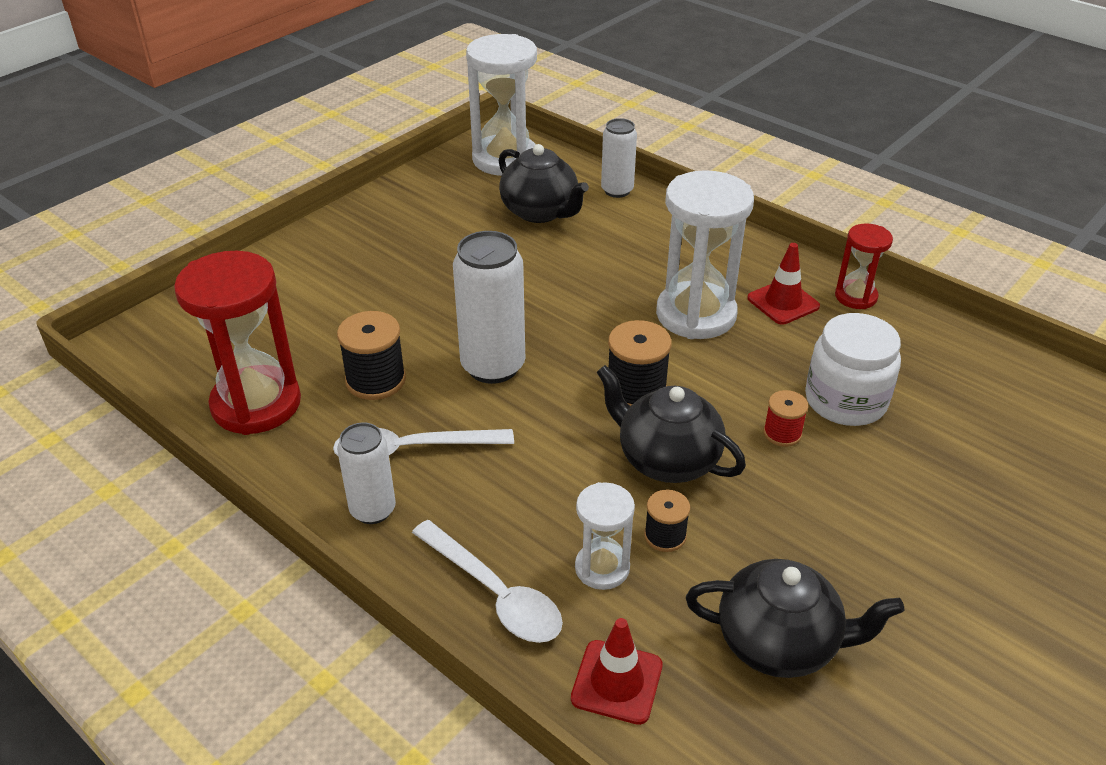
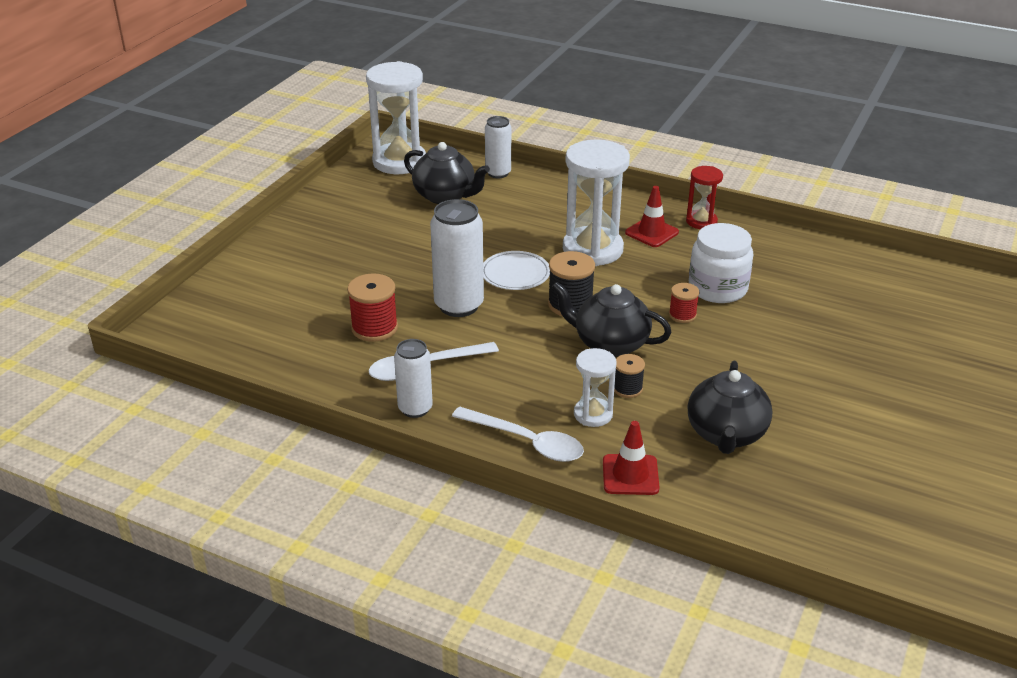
camera: 15 degrees left, 5 degrees down
red hourglass [174,251,301,435] -> none
black spool [337,311,406,400] -> red spool [347,274,398,342]
black teapot [686,559,904,678] -> black teapot turned 105 degrees clockwise [688,361,772,454]
none -> white plate [483,251,550,290]

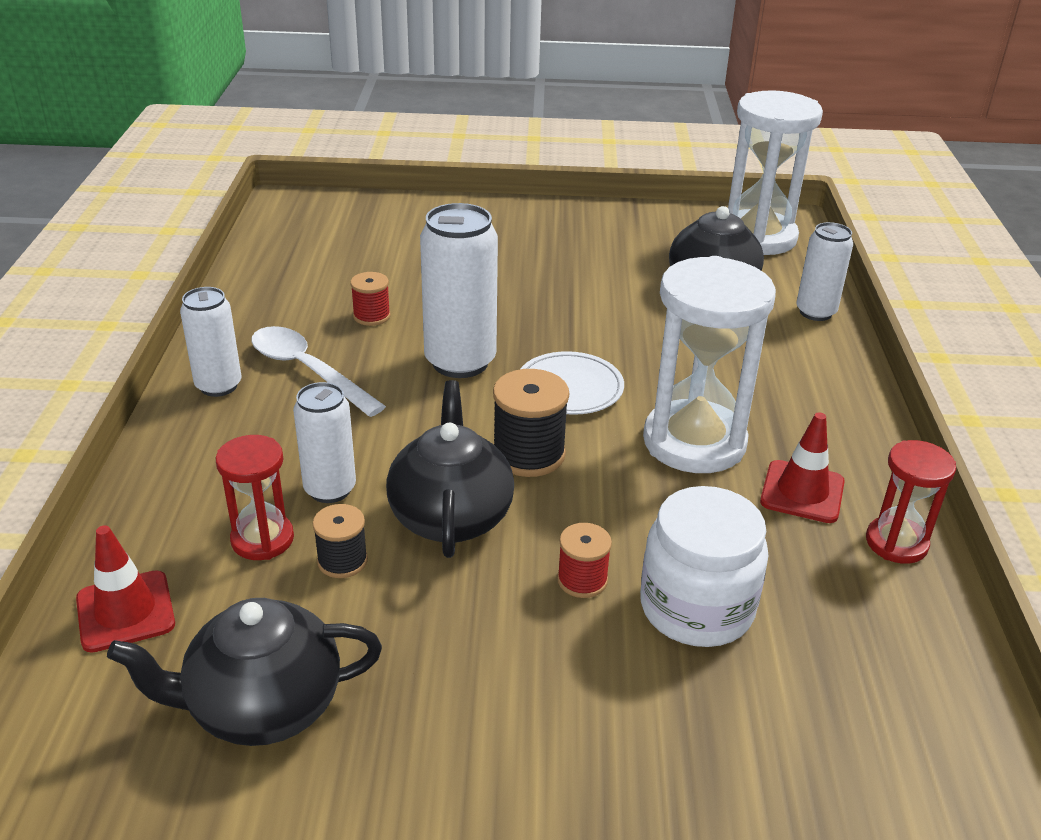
camera: 65 degrees right, 0 degrees up
red spool [347,274,398,342] -> red spool [350,272,390,326], size x0.60
white spoon [452,407,584,462] -> none
white hourglass [574,348,617,427] -> red hourglass [216,435,294,560]
none -> white can [293,382,356,503]

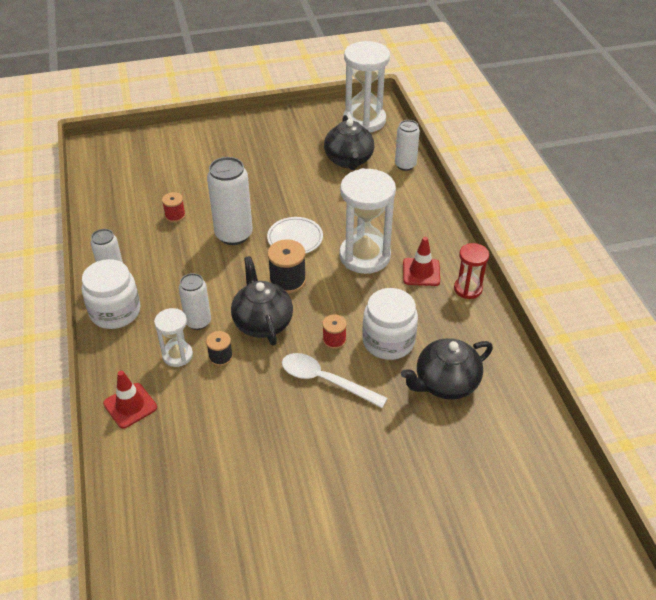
camera: 15 degrees left, 10 degrees up
black teapot [107,598,382,746] -> black teapot moved to [401,338,493,400]
red hourglass [216,435,294,560] -> white hourglass [154,308,193,367]
white spoon [251,326,386,417] -> white spoon moved to [282,353,388,408]
none -> white jar [82,259,141,329]

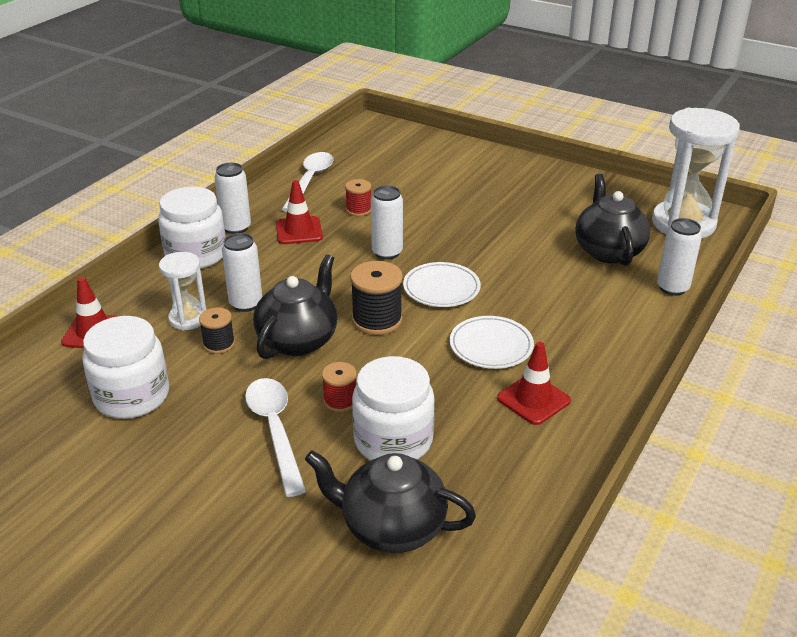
camera: 45 degrees right, 10 degrees down
white can [207,157,253,245] -> white can [371,185,403,260], size x0.62
black teapot [324,115,374,170] -> black teapot turned 135 degrees clockwise [575,174,650,266]
white hourglass [339,168,396,274] -> white plate [450,316,534,369]
red hourglass [454,243,489,299] -> none
none -> white jar [82,316,169,419]
none -> red traffic cone [276,180,323,244]
none -> white spoon [282,152,334,212]

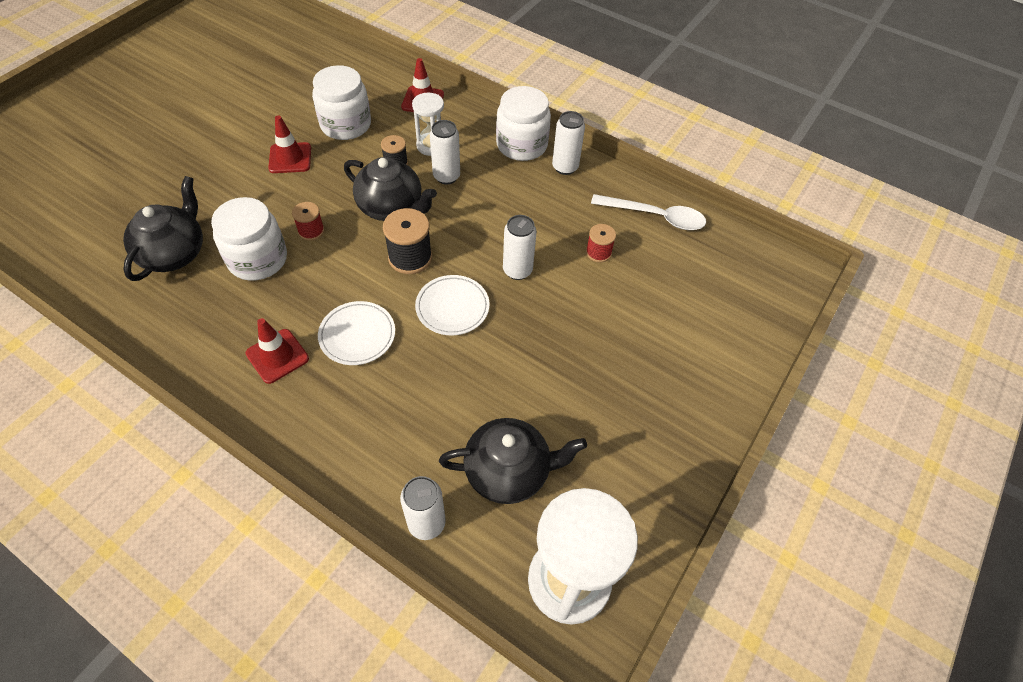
camera: 90 degrees right, 20 degrees up
white spoon [245,378,306,497] -> none
red traffic cone [276,180,323,244] -> red traffic cone moved to [268,116,311,173]

